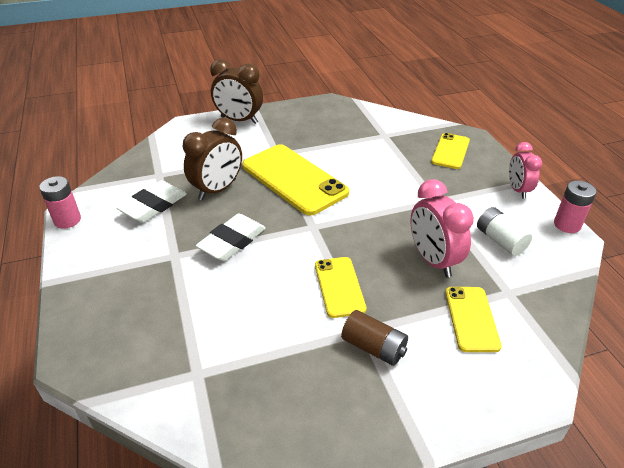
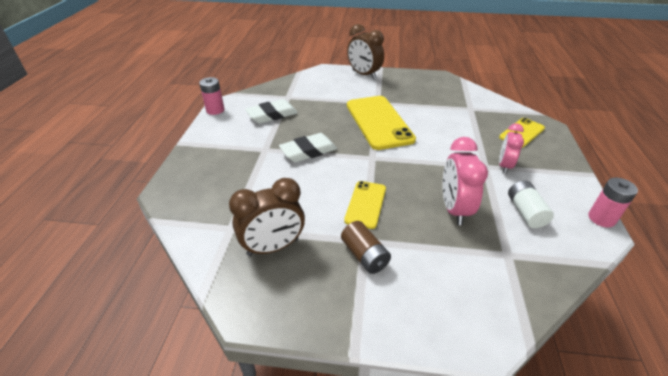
camera: 25 degrees right, 0 degrees up
brown clock [183,118,242,200] -> brown clock moved to [229,178,305,256]
yellow phone [445,287,502,352] -> none
pink clock [509,142,542,199] -> pink clock moved to [499,123,524,174]

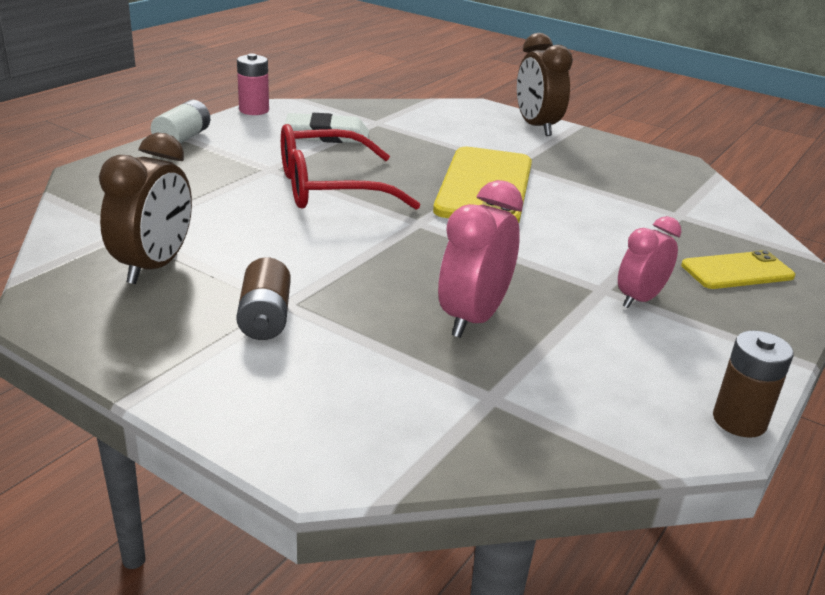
camera: 25 degrees right, 10 degrees down
brown clock [229,178,305,256] -> brown clock turned 75 degrees counterclockwise [99,133,192,284]
white eraser [279,133,337,162] -> red glasses [281,124,421,210]
yellow phone [344,181,386,229] -> none
white battery [508,181,554,228] -> white battery moved to [151,100,210,144]
pink battery [588,178,638,228] -> brown battery [713,331,794,438]

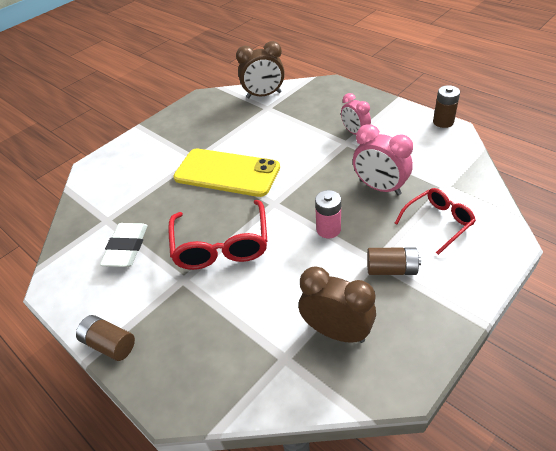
camera: 75 degrees left, 15 degrees up
white battery [151,100,210,144] -> brown battery [76,315,135,361]
pink battery [237,53,269,115] -> pink battery moved to [315,190,341,238]
brown clock [517,33,573,136] -> brown clock moved to [236,41,285,99]
yellow phone [681,250,795,289] -> none
none -> red glasses [395,188,476,255]

